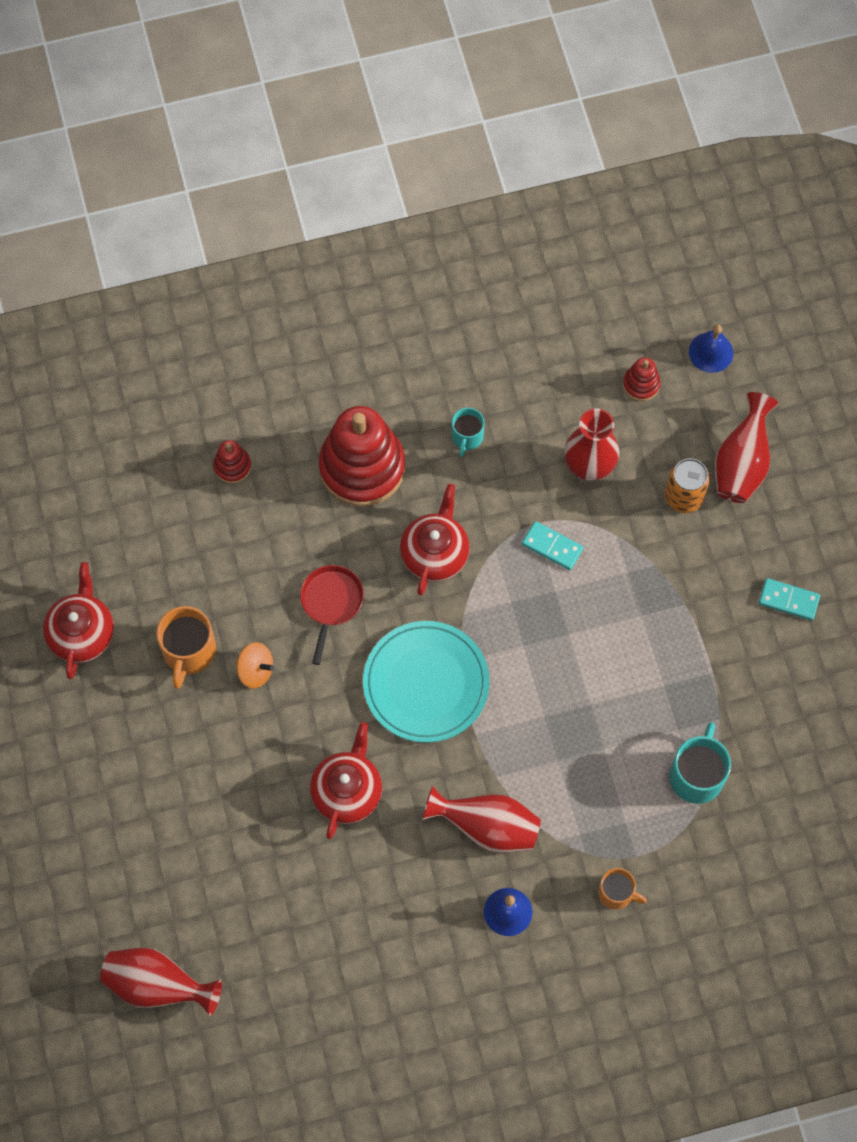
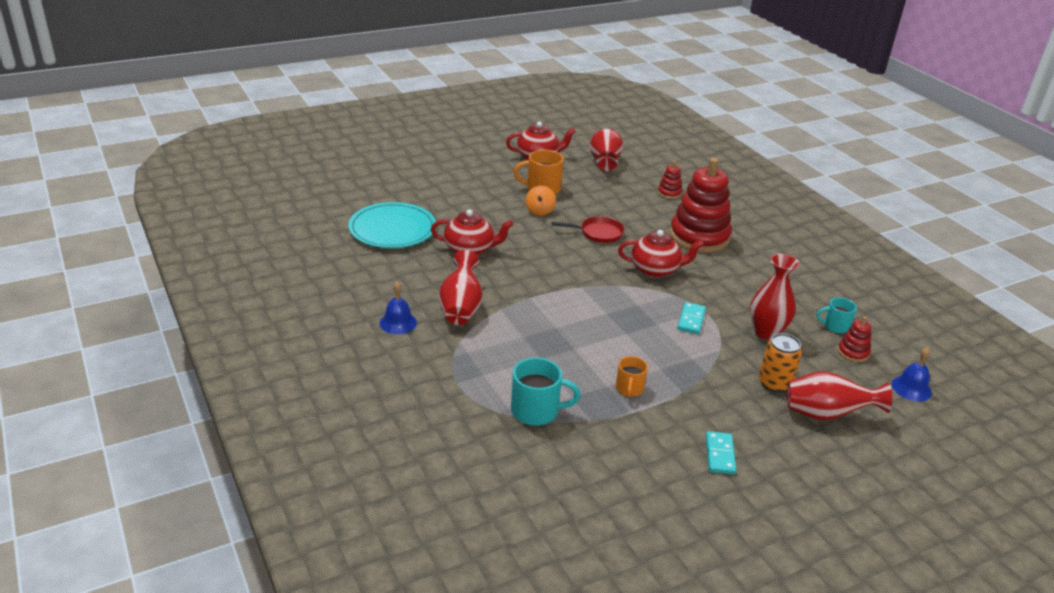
camera: 75 degrees right, 35 degrees down
red vase [100,948,222,1016] -> red vase moved to [590,129,623,171]
turquoise plate [363,621,490,743] -> turquoise plate moved to [348,202,436,248]
turquoise mug [451,408,485,457] -> turquoise mug moved to [816,297,857,333]
orange mug [598,868,647,909] -> orange mug moved to [616,356,648,397]

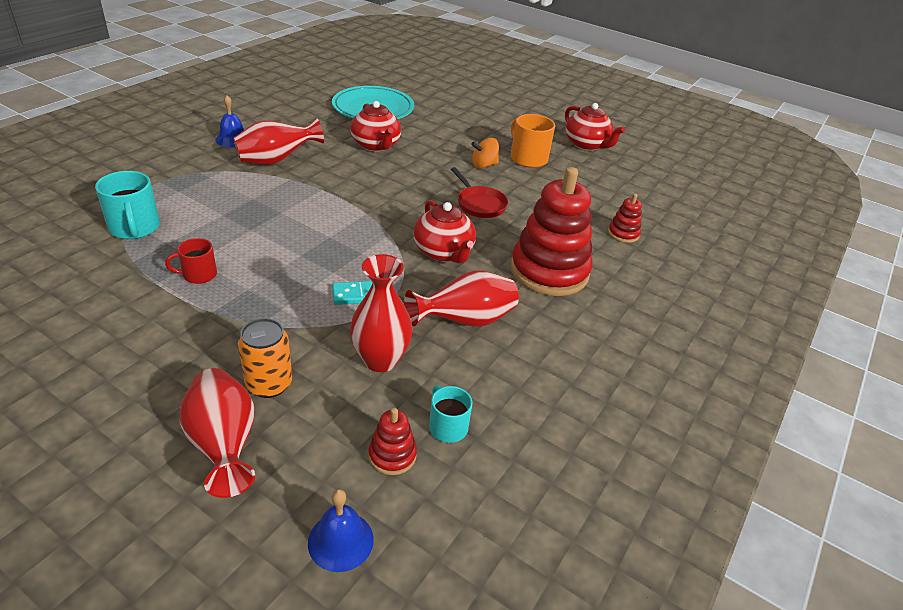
camera: 60 degrees right, 5 degrees up
red vase [590,129,623,171] -> red vase moved to [404,271,519,327]
orange mug [616,356,648,397] -> red mug [165,238,217,284]
turquoise domino [706,431,736,474] -> none

